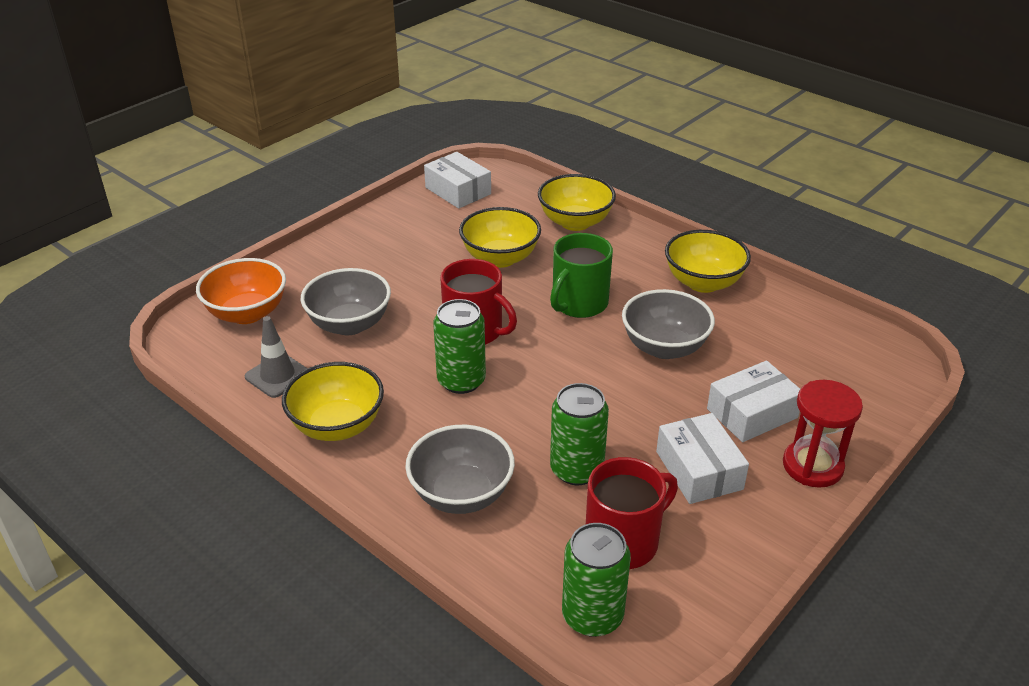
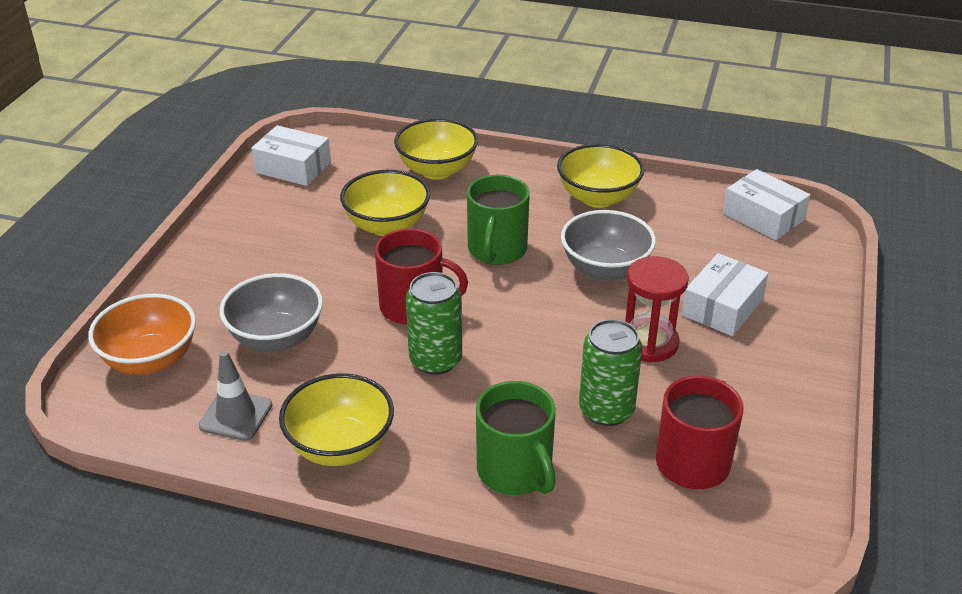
camera: 25 degrees left, 0 degrees up
grey bowl [405,425,515,514] -> green mug [476,381,556,495]
green can [562,523,631,637] -> none
white box [656,413,749,504] -> white box moved to [723,169,810,240]
red hourglass [783,380,863,488] -> red hourglass moved to [625,256,689,362]

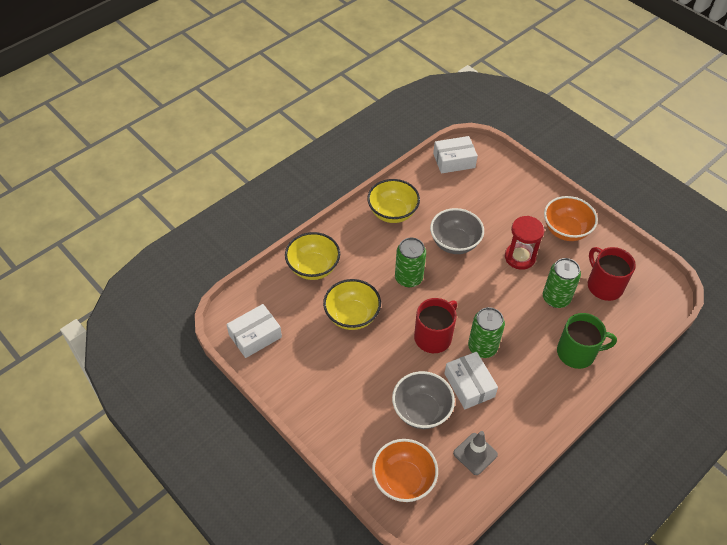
camera: 60 degrees left, 15 degrees up
yellow bowl [279,373,394,466] -> none
green mug [467,175,530,265] -> green can [395,238,426,287]
white box [682,253,769,336] -> white box moved to [444,352,498,409]
none -> orange bowl [544,196,598,241]

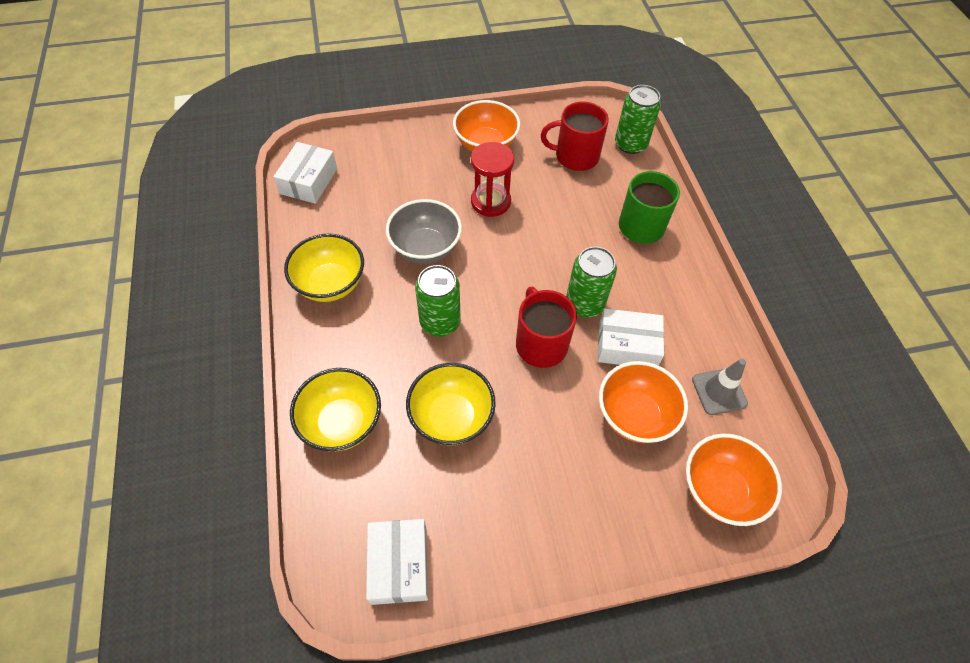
camera: 60 degrees left, 5 degrees up
grey bowl [392,371,455,429] -> orange bowl [599,361,688,443]
green can [543,258,581,308] -> green can moved to [615,85,661,154]

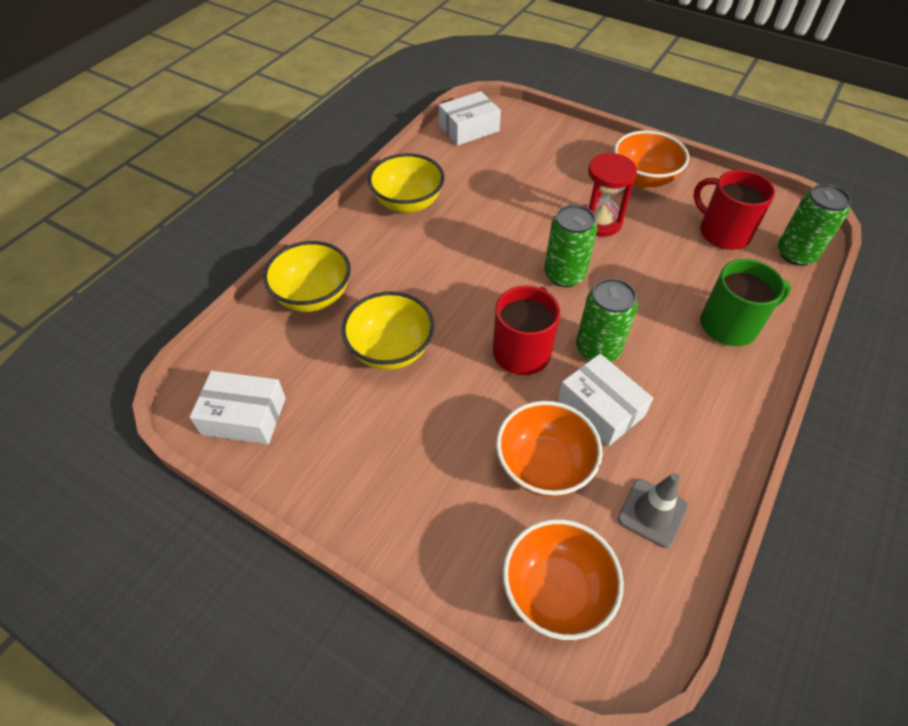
camera: 45 degrees right, 5 degrees down
white box [366,519,428,605] -> white box turned 60 degrees clockwise [190,371,286,444]
grey bowl [386,199,462,264] -> none
green can [415,265,461,337] -> green can moved to [544,205,597,287]

